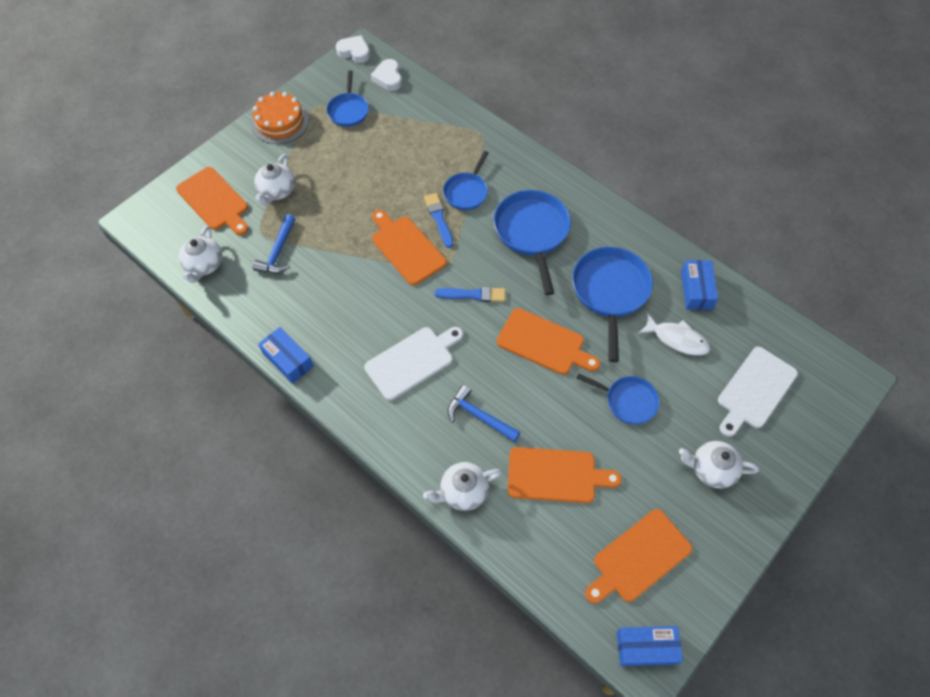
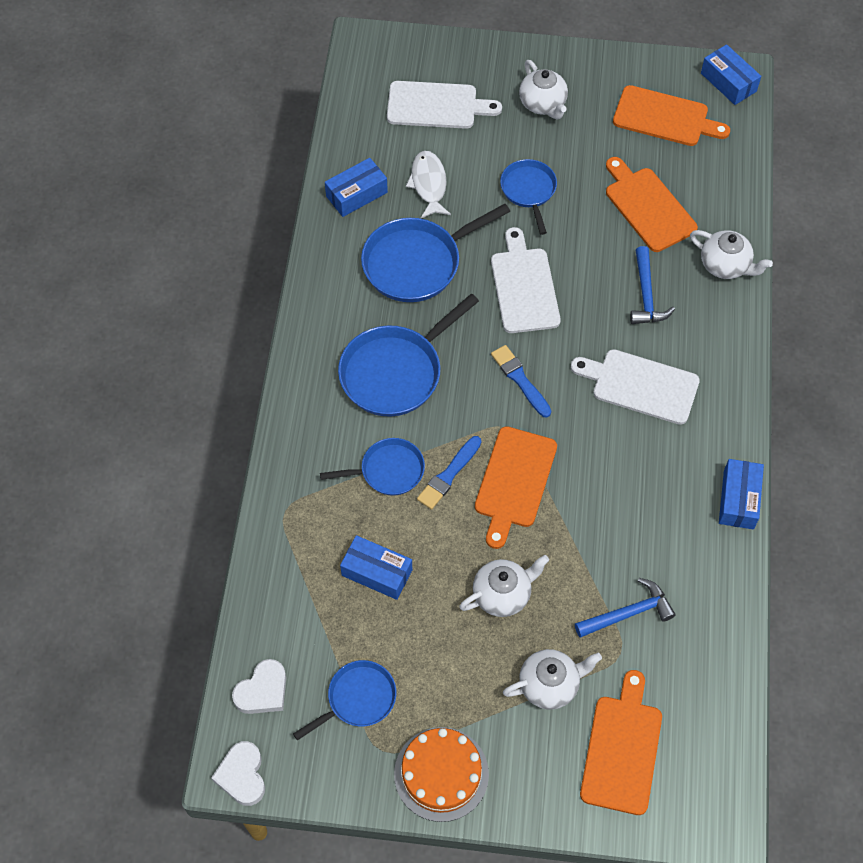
camera: 125 degrees left, 0 degrees up
white teapot [179,225,222,283] -> white teapot moved to [459,555,549,617]
orange cutting board [497,308,600,375] -> white cutting board [491,227,561,333]
none -> blue box [340,535,412,600]

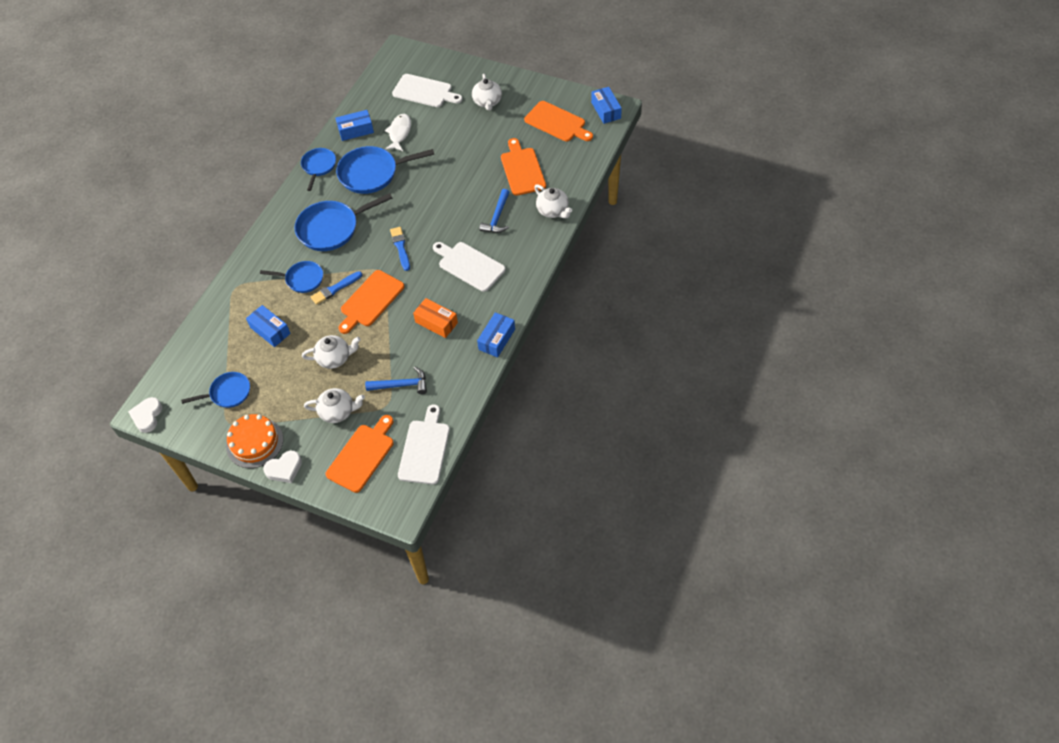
camera: 20 degrees right, 5 degrees down
white heart [232,659,286,714] -> white heart moved to [263,450,302,483]
white cutting board [491,227,561,333] -> white cutting board moved to [398,404,450,485]
blue pan [500,159,557,235] -> blue pan moved to [301,148,336,191]
none -> orange box [413,298,458,338]

